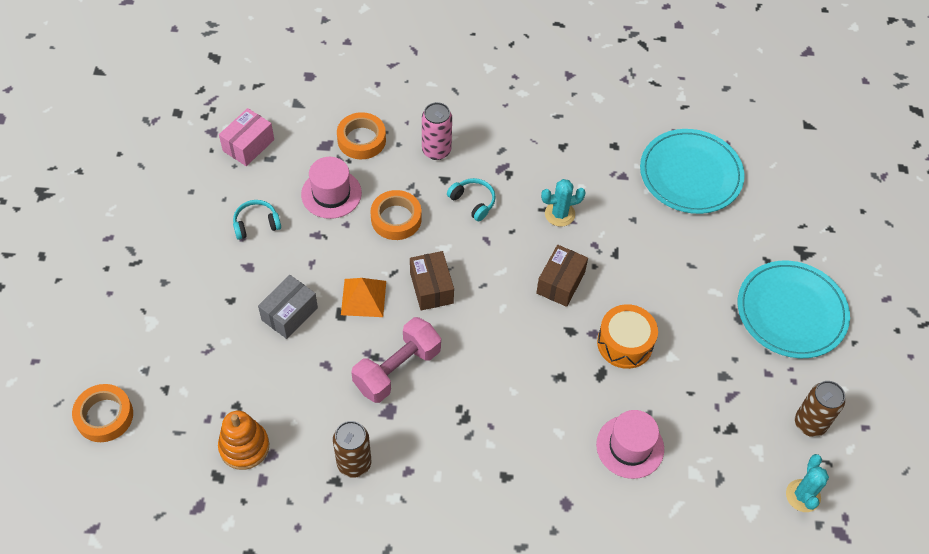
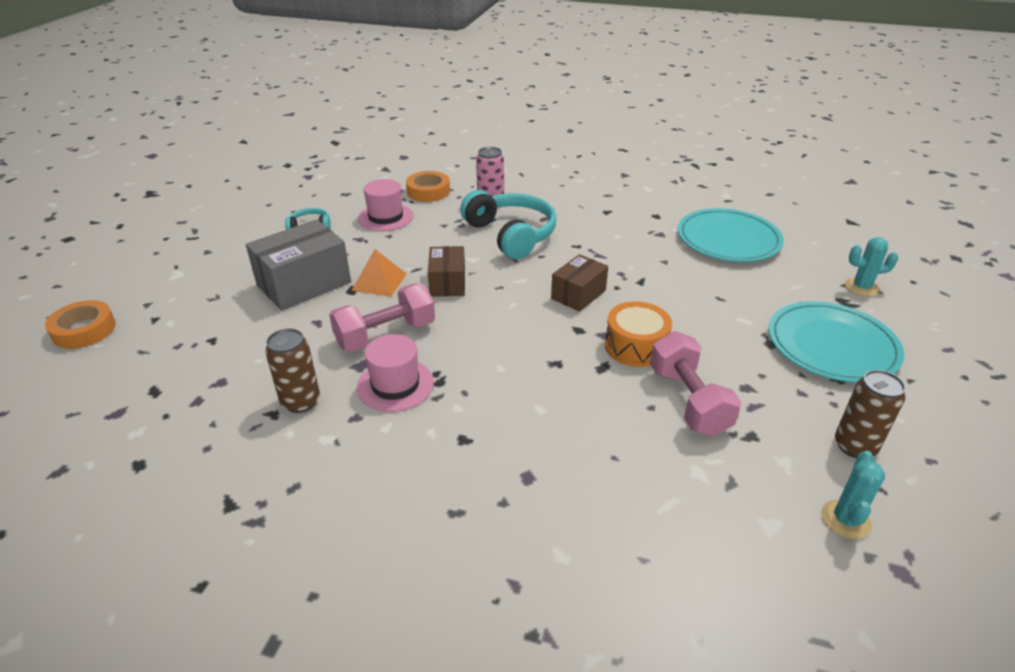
camera: 15 degrees right, 20 degrees down
orange stacking toy [218,411,269,470] -> none
pink box [219,108,274,166] -> none
grey box [258,275,318,339] -> grey box [246,219,351,311], size x1.66
orange tape [371,190,422,240] -> none
turquoise headphones [447,178,496,221] -> turquoise headphones [460,190,556,259], size x2.13
turquoise cactus [541,179,586,227] -> turquoise cactus moved to [845,237,898,297]
pink hat [596,410,664,479] -> pink hat moved to [357,334,434,412]
none -> pink dumbbell [650,331,741,436]

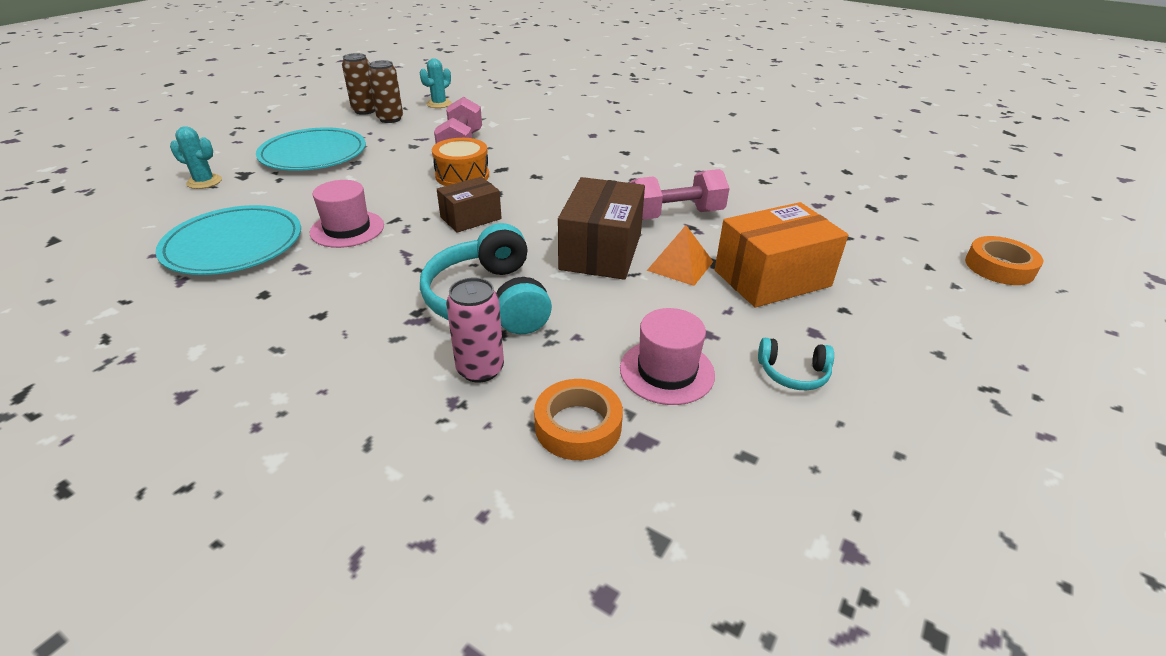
camera: 165 degrees left, 0 degrees up
grey box [246,219,351,311] -> orange box [715,202,848,308]
brown can [265,328,320,413] -> brown can moved to [342,53,375,115]
pink hat [357,334,434,412] -> pink hat moved to [310,180,384,248]
brown box [428,246,465,297] -> brown box [558,177,645,280], size x1.66

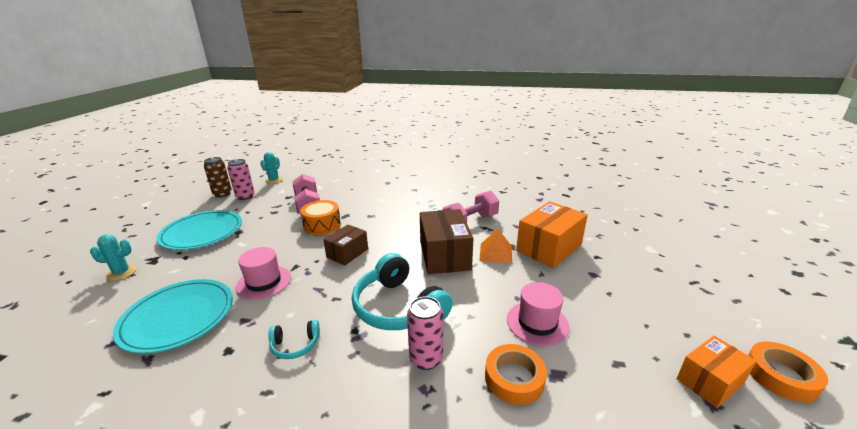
camera: 20 degrees left, 10 degrees down
brown can [368,60,403,123] -> pink can [227,159,255,200]
turquoise headphones [758,338,834,390] -> turquoise headphones moved to [268,320,320,359]
orange tape [965,236,1043,285] -> orange tape moved to [748,342,828,402]
none -> orange box [677,336,757,408]

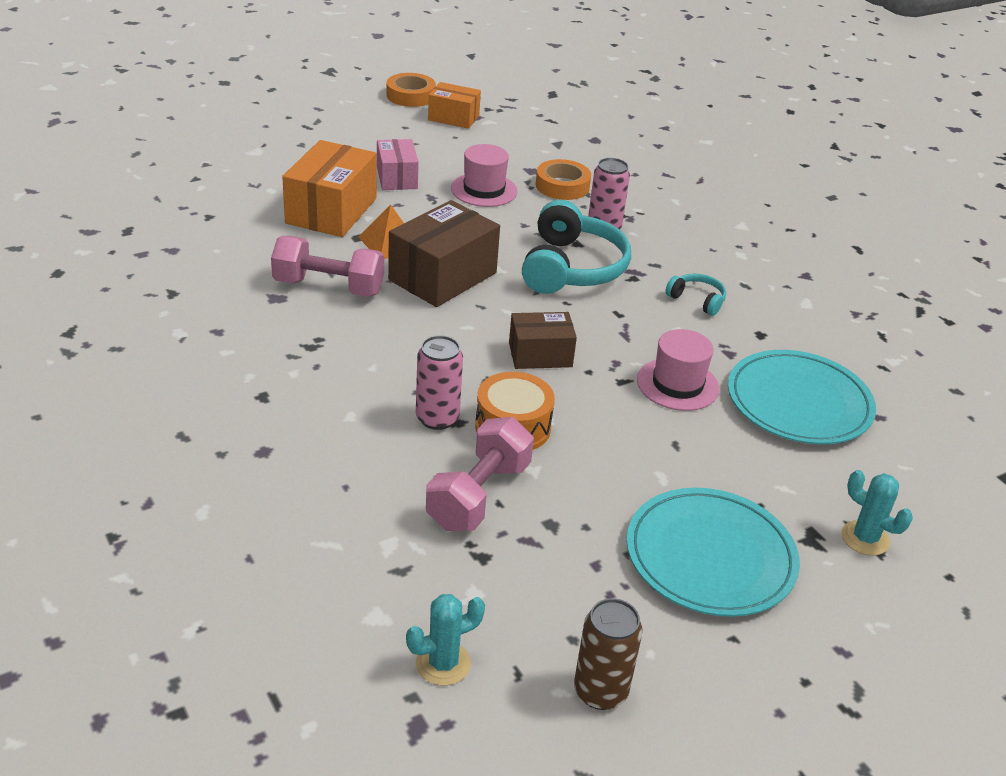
camera: 135 degrees left, 10 degrees up
pink can [227,159,255,200] -> pink can moved to [416,335,463,430]
orange box [516,201,588,268] -> orange box turned 75 degrees counterclockwise [282,140,376,237]
none -> pink box [377,139,419,190]

